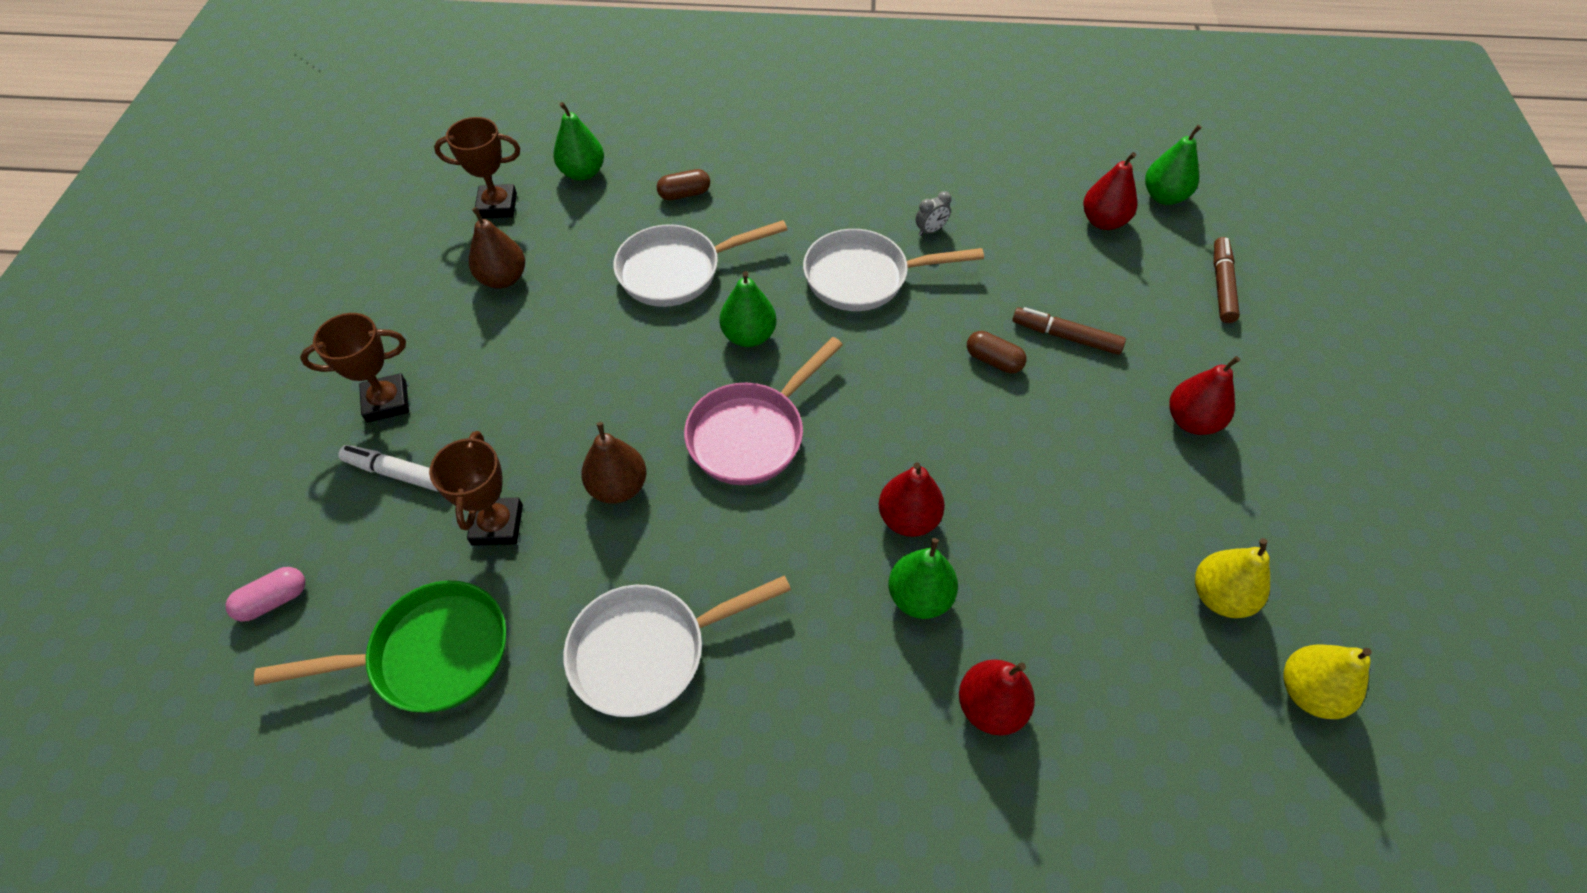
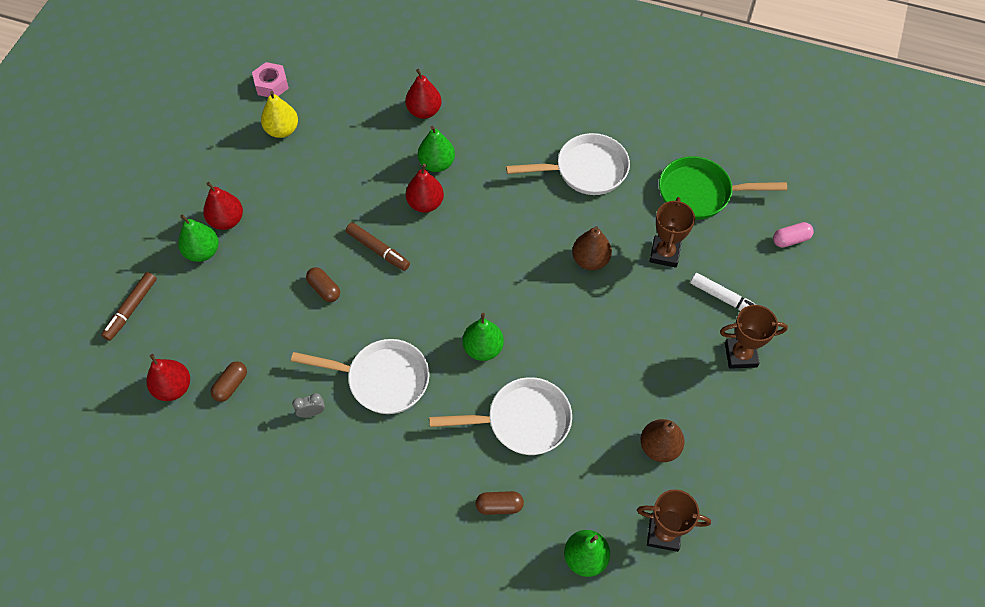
camera: 165 degrees left, 5 degrees up
pink pan [684,337,843,485] -> none
brown marker [1012,307,1126,355] -> brown marker moved to [346,223,410,271]
green pear [1145,125,1202,205] -> green pear moved to [178,215,219,262]
yellow pear [1283,645,1372,719] -> pink nut [252,62,289,97]
none -> brown capsule [210,361,247,402]

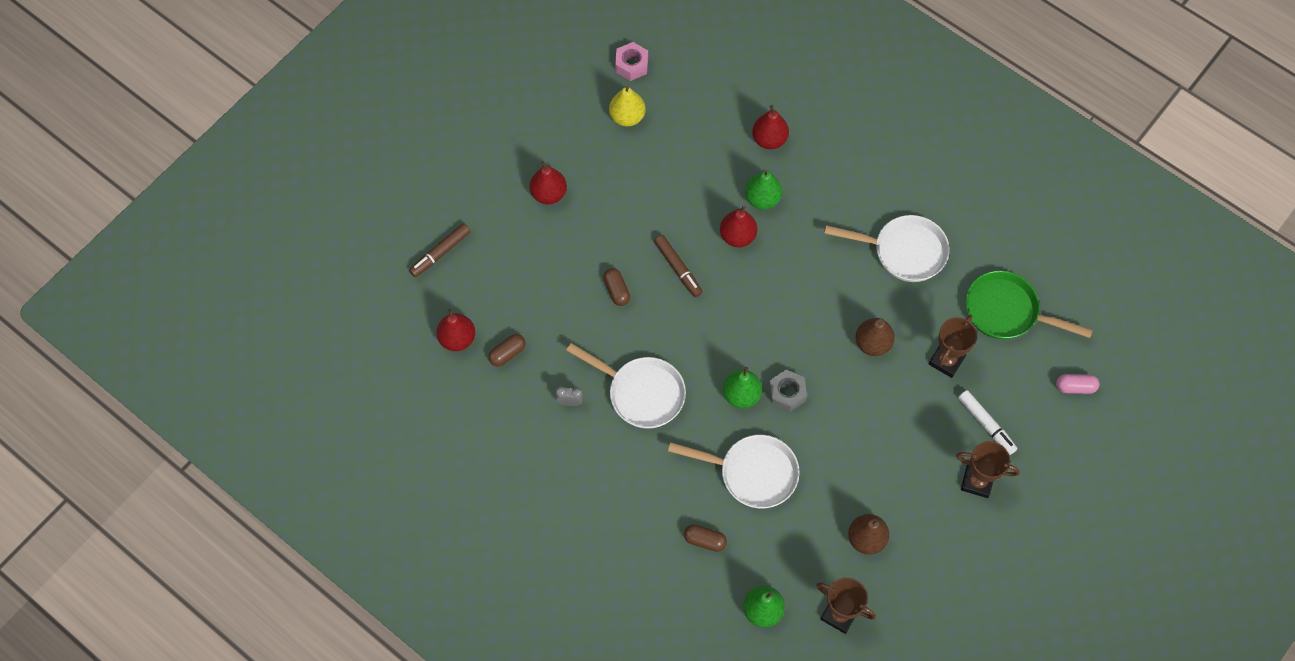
camera: 20 degrees right, 5 degrees up
green pear [178,215,219,262] -> none
none -> grey nut [769,370,807,412]

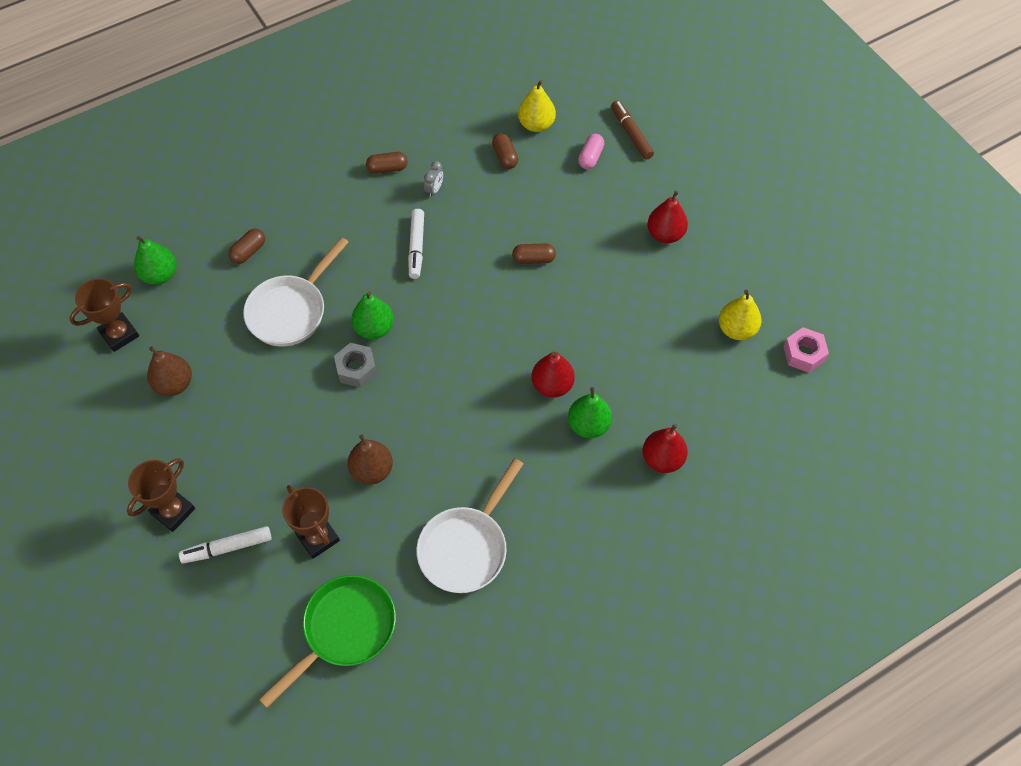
camera: 110 degrees right, 5 degrees down
red pear [436,309,476,351] -> yellow pear [518,80,556,132]
white pan [566,343,686,429] -> white marker [408,209,424,279]
brown marker [654,235,703,297] -> none
pink capsule [1056,374,1099,394] -> pink capsule moved to [578,134,605,169]
none -> brown capsule [366,152,408,174]

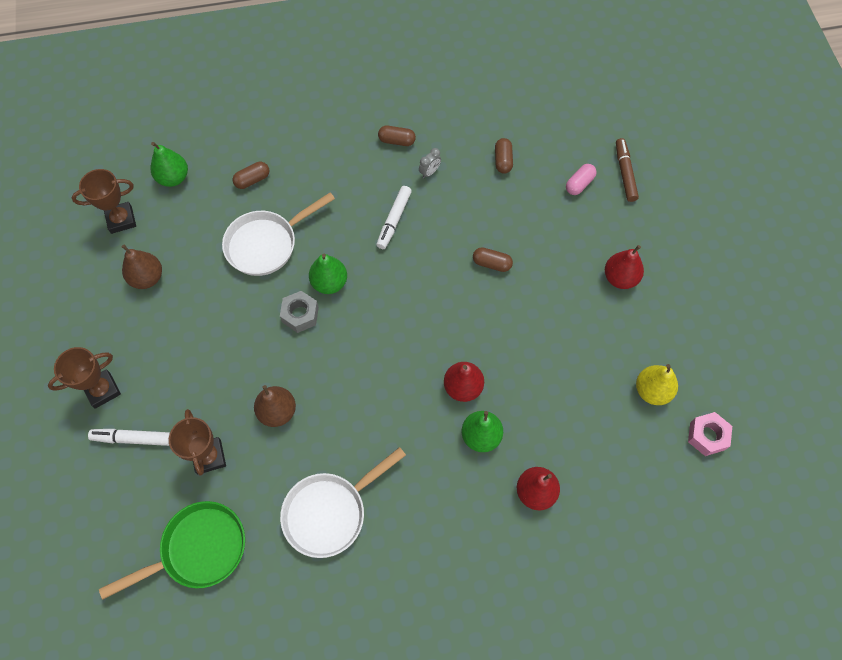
camera: 20 degrees right, 5 degrees up
yellow pear [518,80,556,132] -> none

